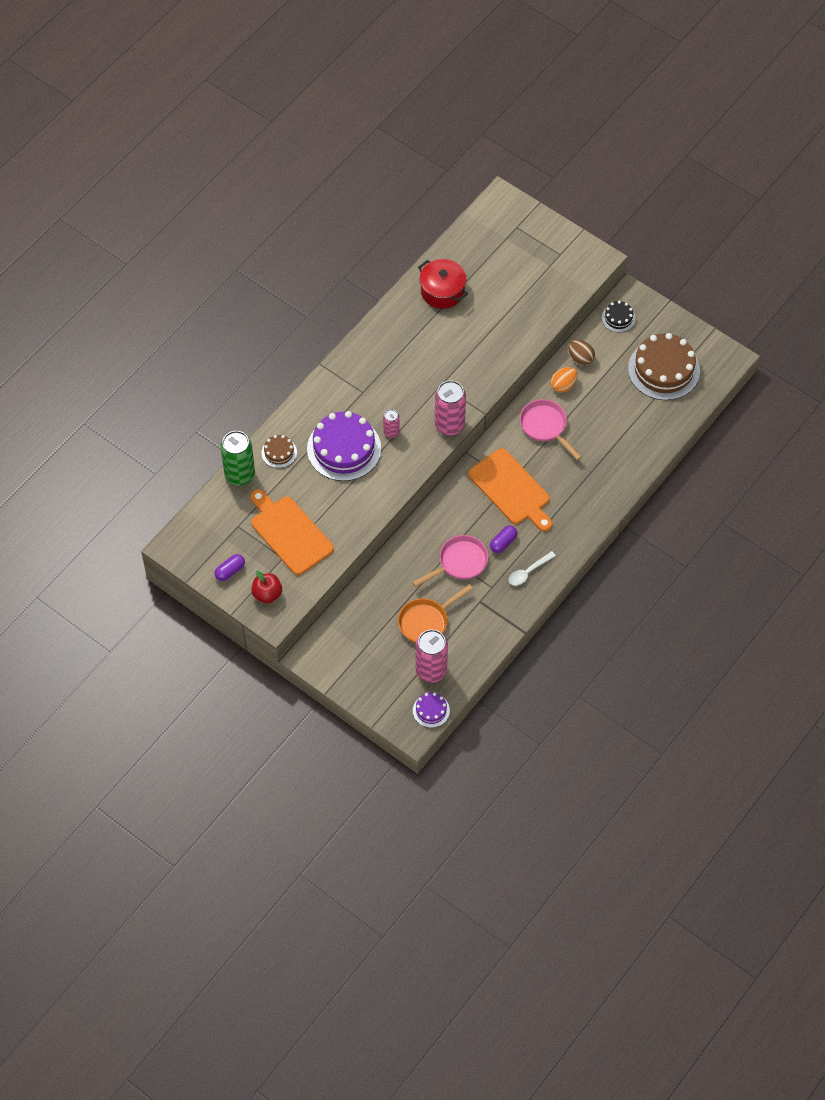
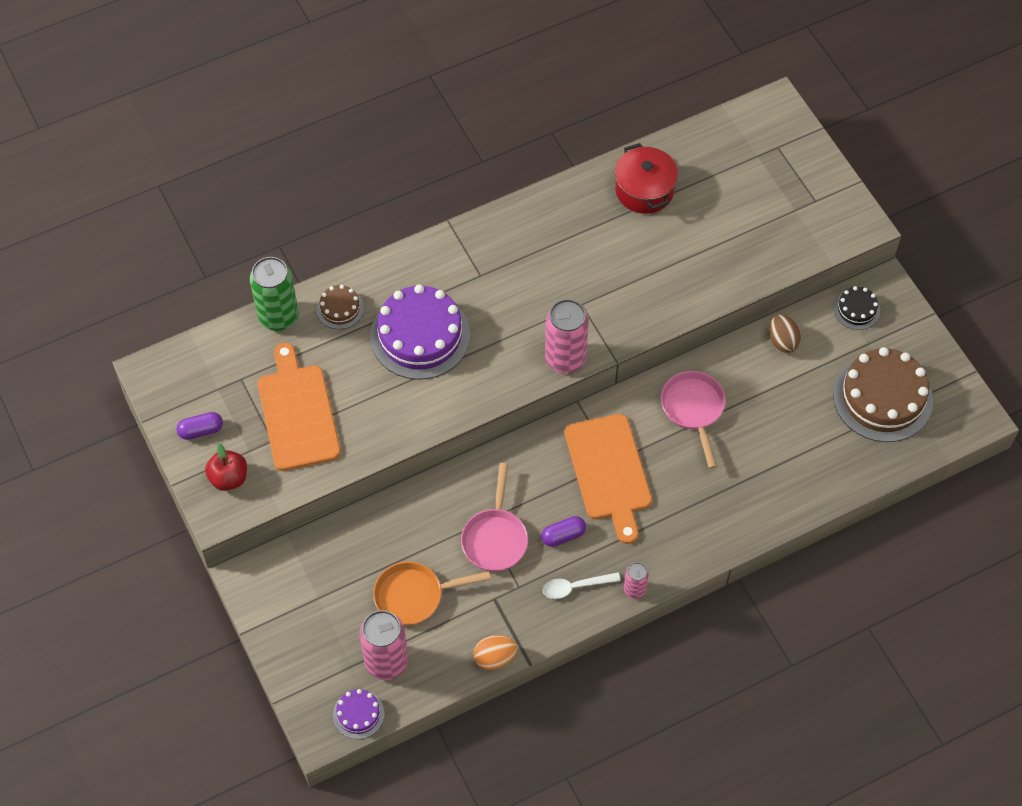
camera: 25 degrees right, 0 degrees up
pink can [383,409,399,438] -> pink can moved to [624,562,649,599]
pink pan [412,535,488,587] -> pink pan turned 105 degrees clockwise [461,463,528,572]
orange egg [551,367,578,393] -> orange egg moved to [473,635,517,670]

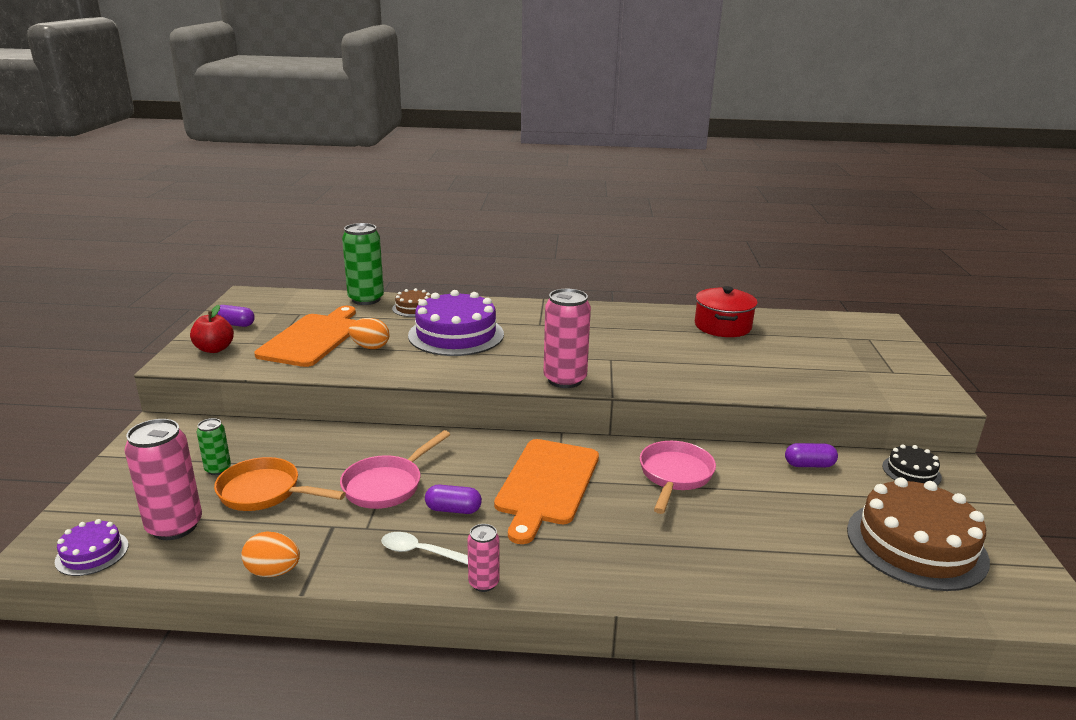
camera: 30 degrees right, 35 degrees down
brown egg [769,314,802,353] -> purple capsule [785,443,838,467]
none -> green can [197,418,231,475]
none -> orange egg [348,318,389,349]

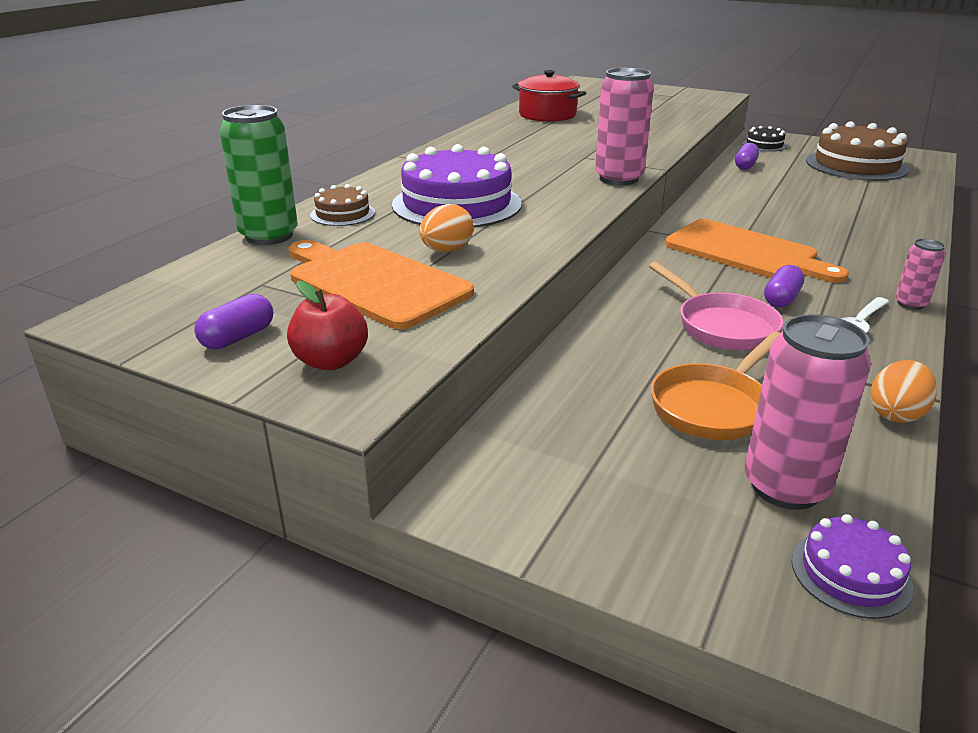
camera: 65 degrees left, 5 degrees up
green can [197,418,231,475] -> none
pink pan [640,441,716,514] -> none

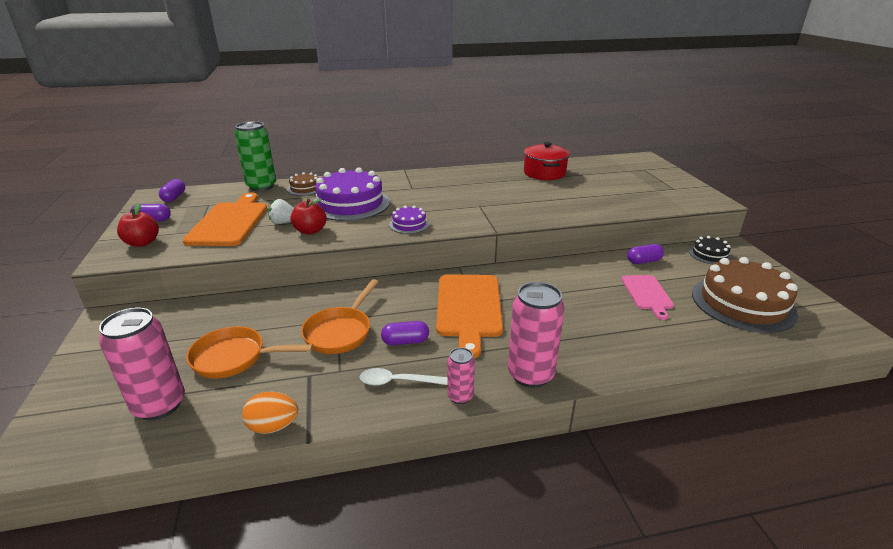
camera: 50 degrees right, 0 degrees up
orange egg [419,204,474,252] -> white strawberry [269,199,294,224]
pink can [595,68,654,185] -> pink can moved to [508,282,565,388]
pink pan [649,262,784,350] -> orange pan [301,279,378,354]
purple cake [792,514,913,619] -> purple cake moved to [389,206,429,234]
none -> purple capsule [159,179,185,202]
none -> red apple [290,199,327,235]
none -> pink cutting board [621,275,674,320]

